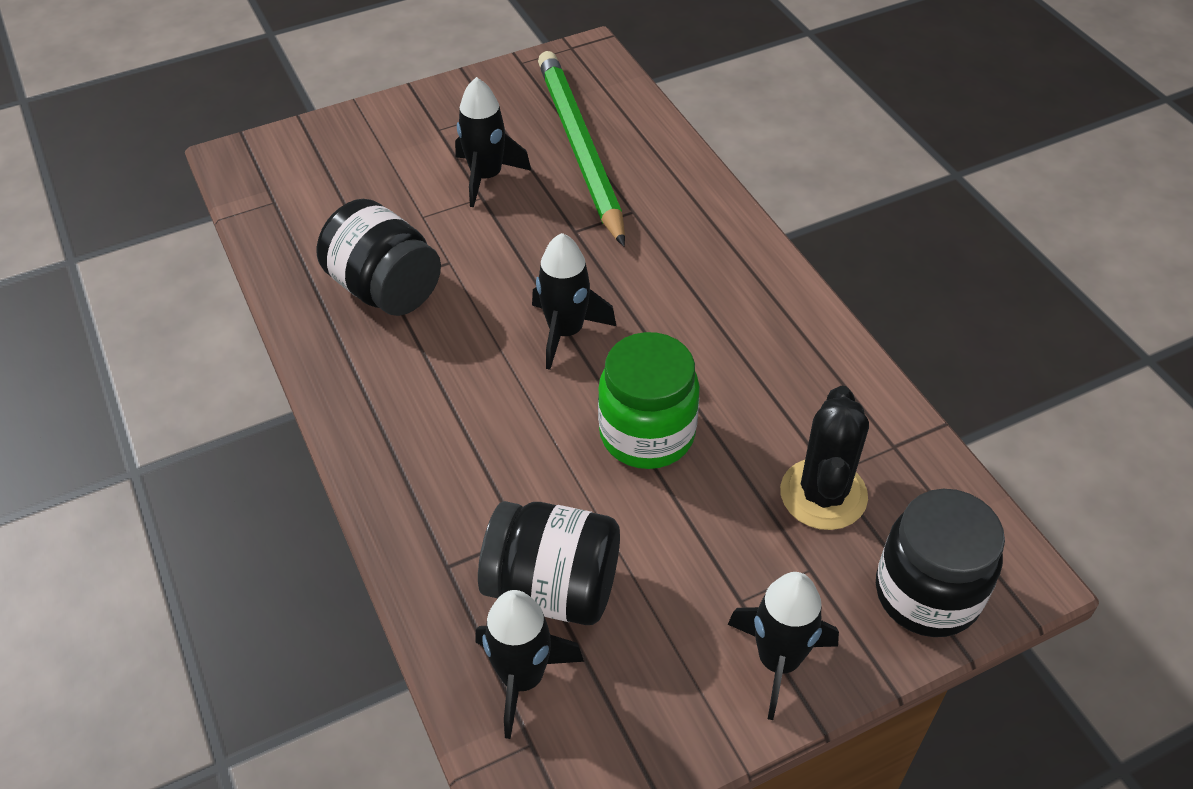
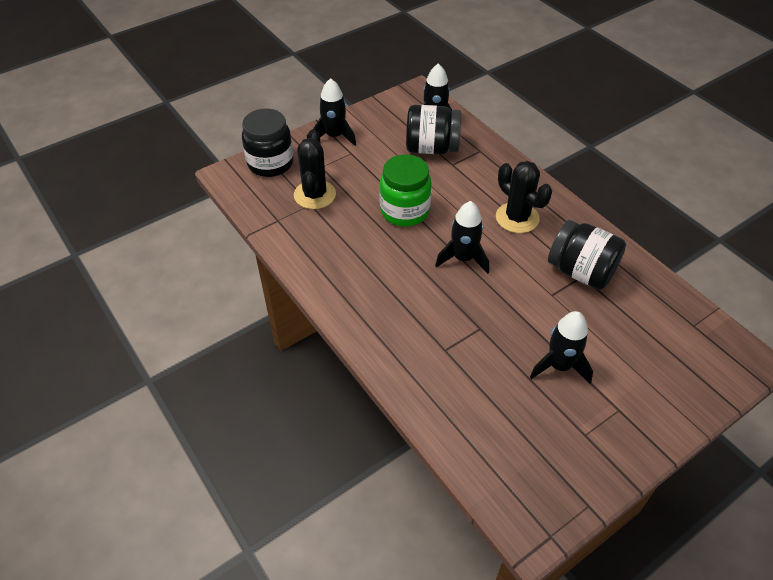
camera: 170 degrees right, 0 degrees up
green pencil [538,51,625,247] -> none
none -> black cactus [496,161,552,233]

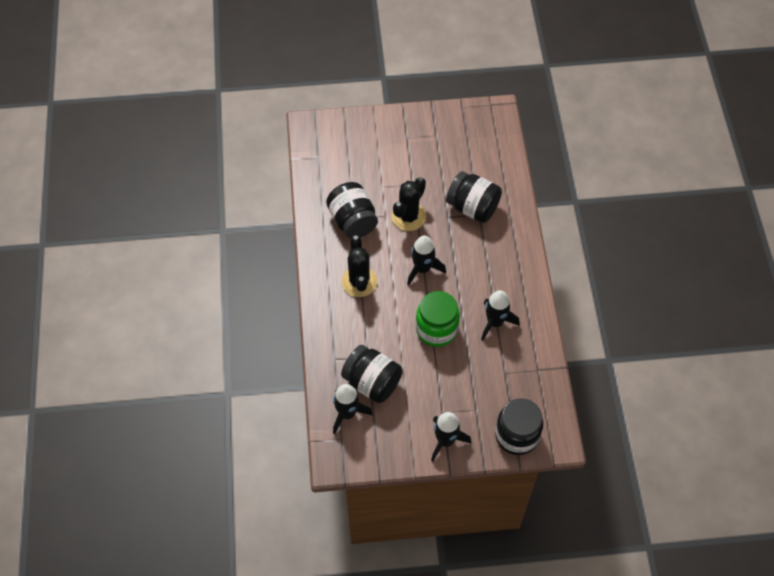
camera: 150 degrees left, 10 degrees up
black cactus [294,129,336,209] -> black cactus moved to [391,177,426,231]
black rocket [530,311,593,384] -> black rocket moved to [481,290,520,341]
none -> black jar [446,171,502,223]

